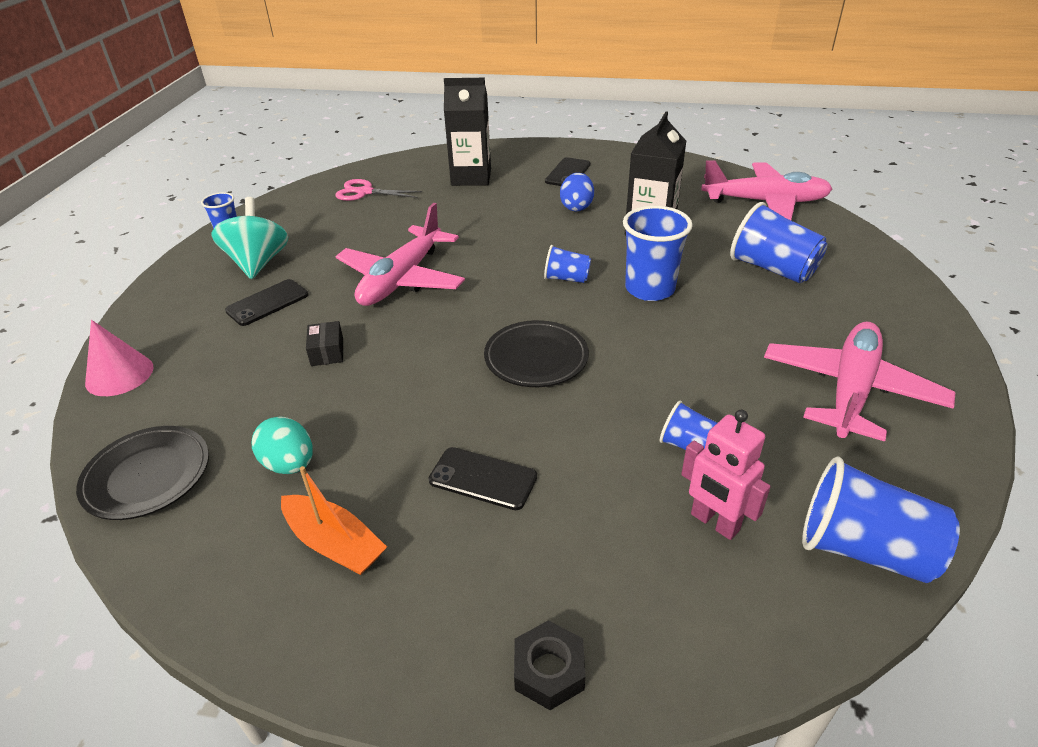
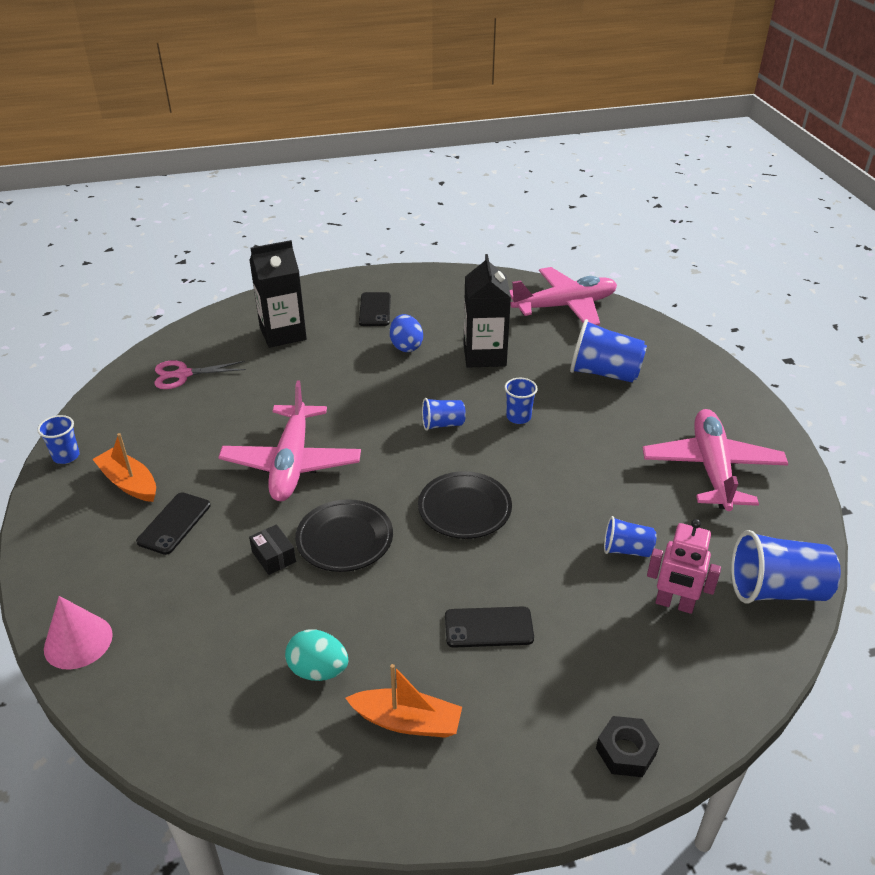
camera: 25 degrees left, 0 degrees up
black plate [76,426,209,520] -> black plate moved to [295,499,393,572]
turquoise spinning top [212,197,288,279] -> orange boat [92,433,156,502]
blue cup [623,206,693,301] -> blue cup [504,378,537,424], size x0.56

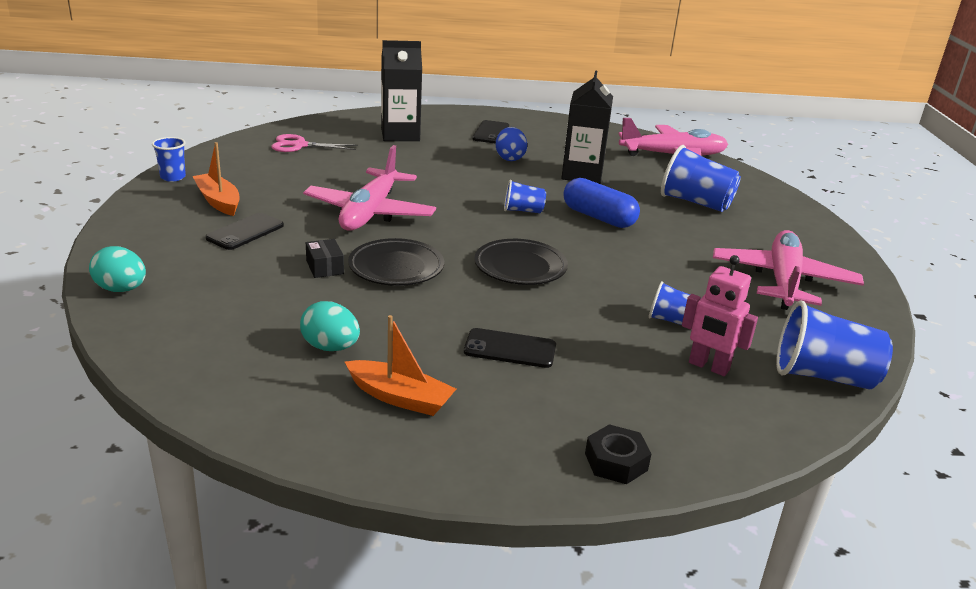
camera: 10 degrees right, 10 degrees down
pink cone [44,596,113,670] -> turquoise egg [89,246,146,292]
blue cup [504,378,537,424] -> blue capsule [563,178,640,228]

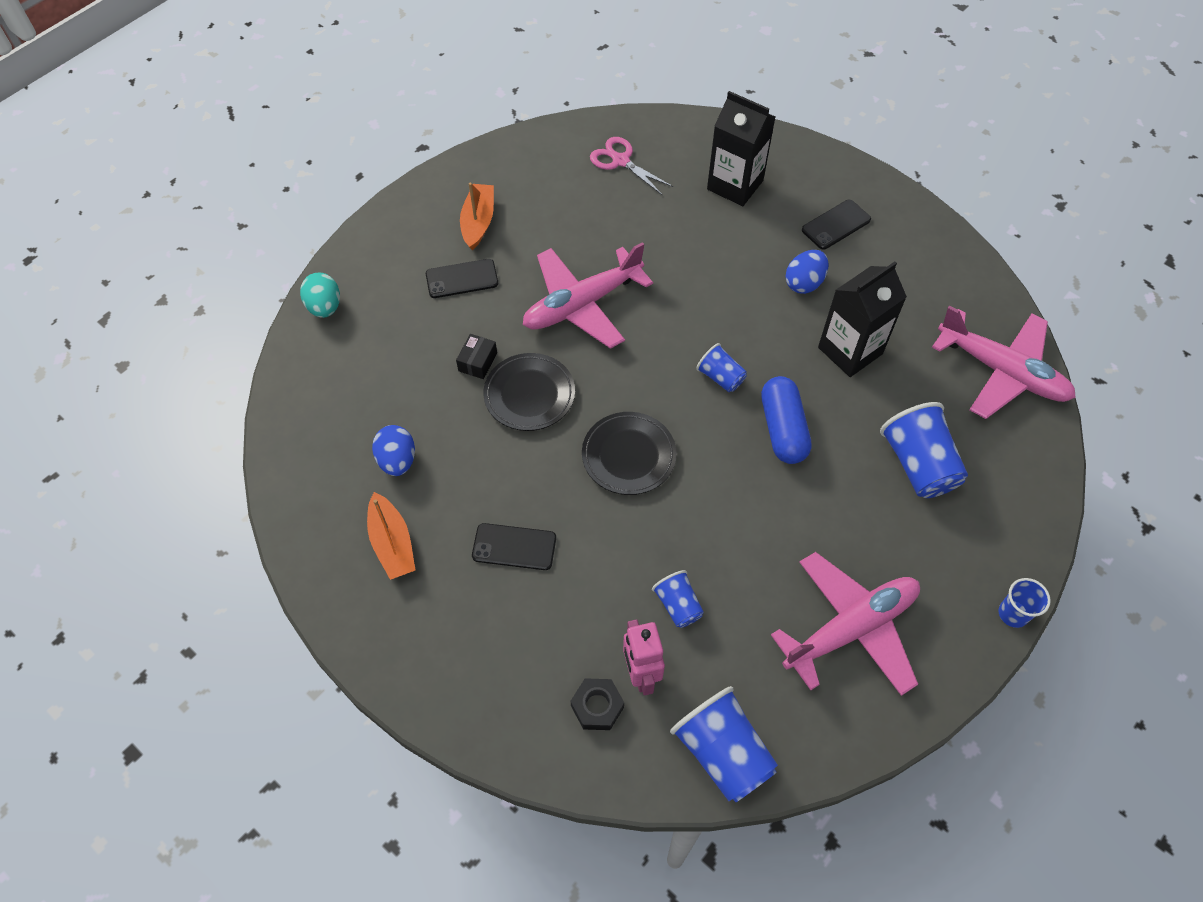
camera: 45 degrees right, 30 degrees up
blue cup [152,137,186,182] -> blue cup moved to [998,578,1051,628]
turquoise egg [300,301,360,351] -> blue egg [372,425,415,476]
black phone [464,328,556,368] -> black phone turned 45 degrees counterclockwise [472,523,556,570]
black nut [585,424,651,484] -> black nut moved to [571,678,624,730]

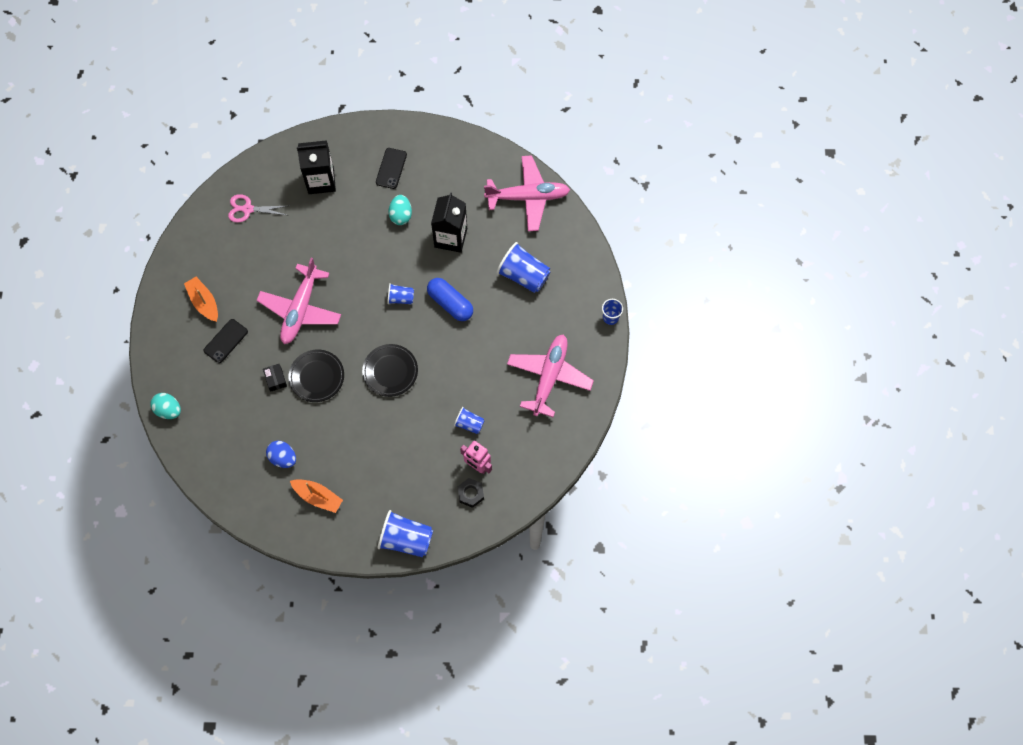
camera: 40 degrees left, 10 degrees up
black phone [472,523,556,570] -> none
blue cup [670,686,778,802] -> blue cup moved to [378,510,433,557]
blue egg [785,250,829,294] -> turquoise egg [388,195,412,225]

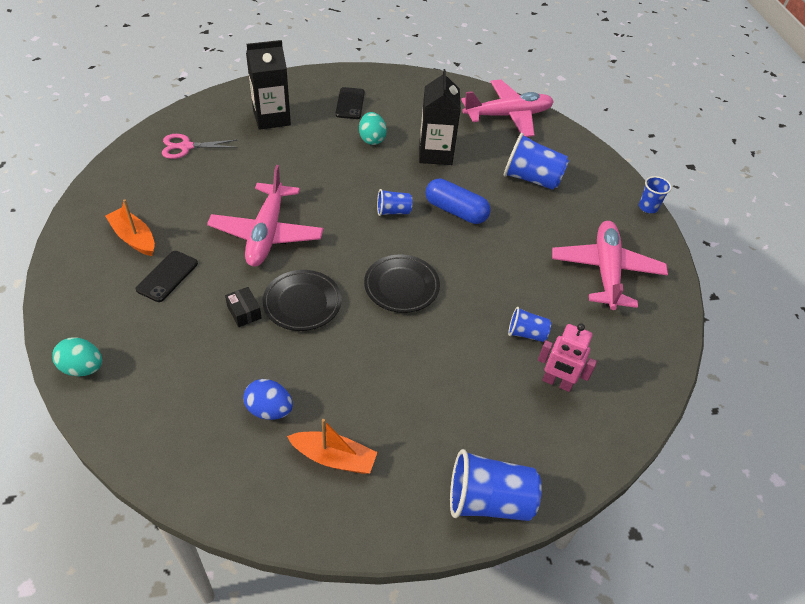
camera: 15 degrees left, 20 degrees down
black nut [457,478,484,508] -> none

